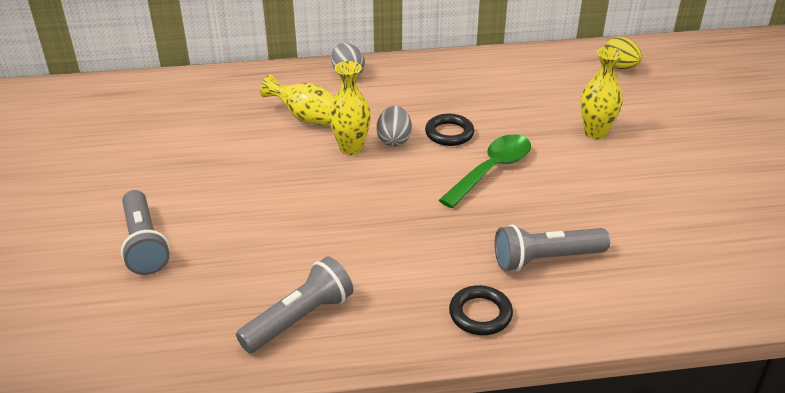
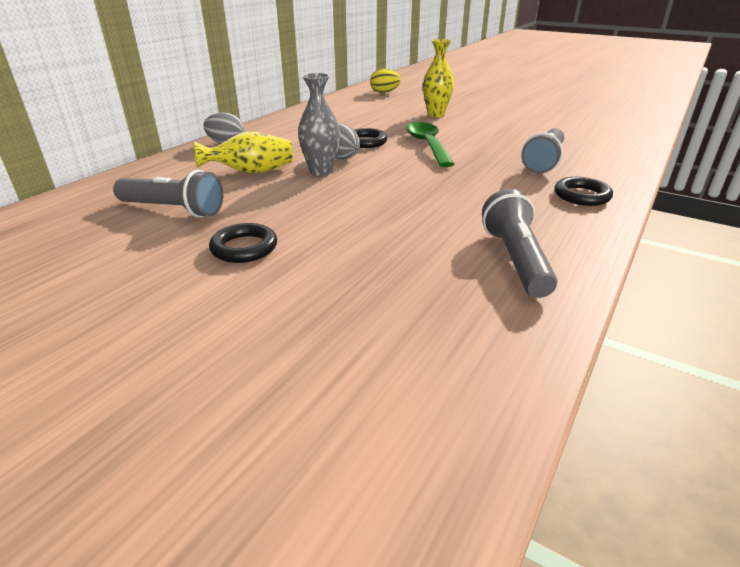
camera: 50 degrees left, 5 degrees down
grey flashlight [121,190,170,275] -> grey flashlight moved to [113,170,223,218]
yellow vase [329,61,371,155] -> grey vase [298,73,340,176]
none -> black ring [209,223,277,263]

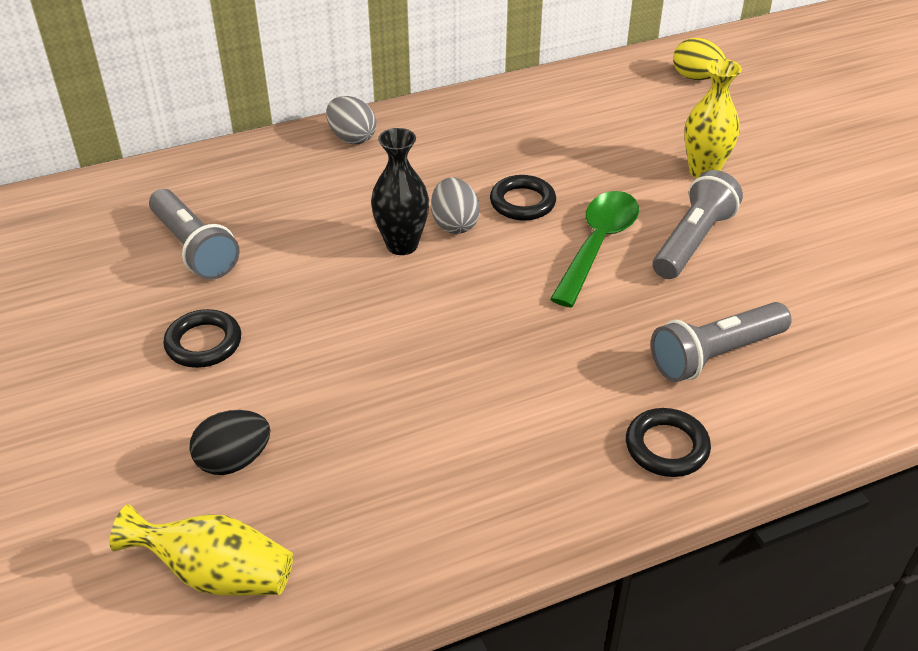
camera: 35 degrees right, 10 degrees up
yellow vase [194,131,293,174] -> yellow vase moved to [110,504,293,596]
grey vase [298,73,340,176] -> black vase [371,128,429,255]
grey flashlight [482,189,558,298] -> grey flashlight moved to [653,170,743,279]
none -> black egg [189,410,270,475]

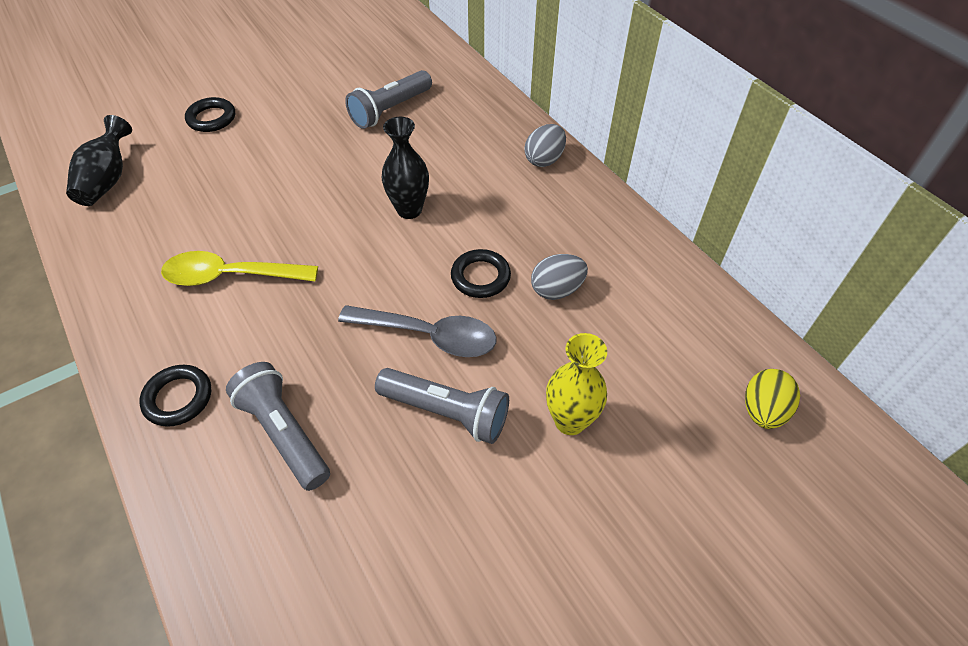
camera: 80 degrees right, 10 degrees up
yellow vase [110,504,293,596] -> black vase [66,115,132,206]
black ring [163,309,241,368] -> black ring moved to [185,97,235,132]
black egg [189,410,270,475] -> none
grey egg [431,177,480,234] -> grey egg moved to [531,254,588,300]
green spoon [550,191,639,307] -> grey spoon [338,305,497,357]
none -> yellow spoon [161,251,318,286]

